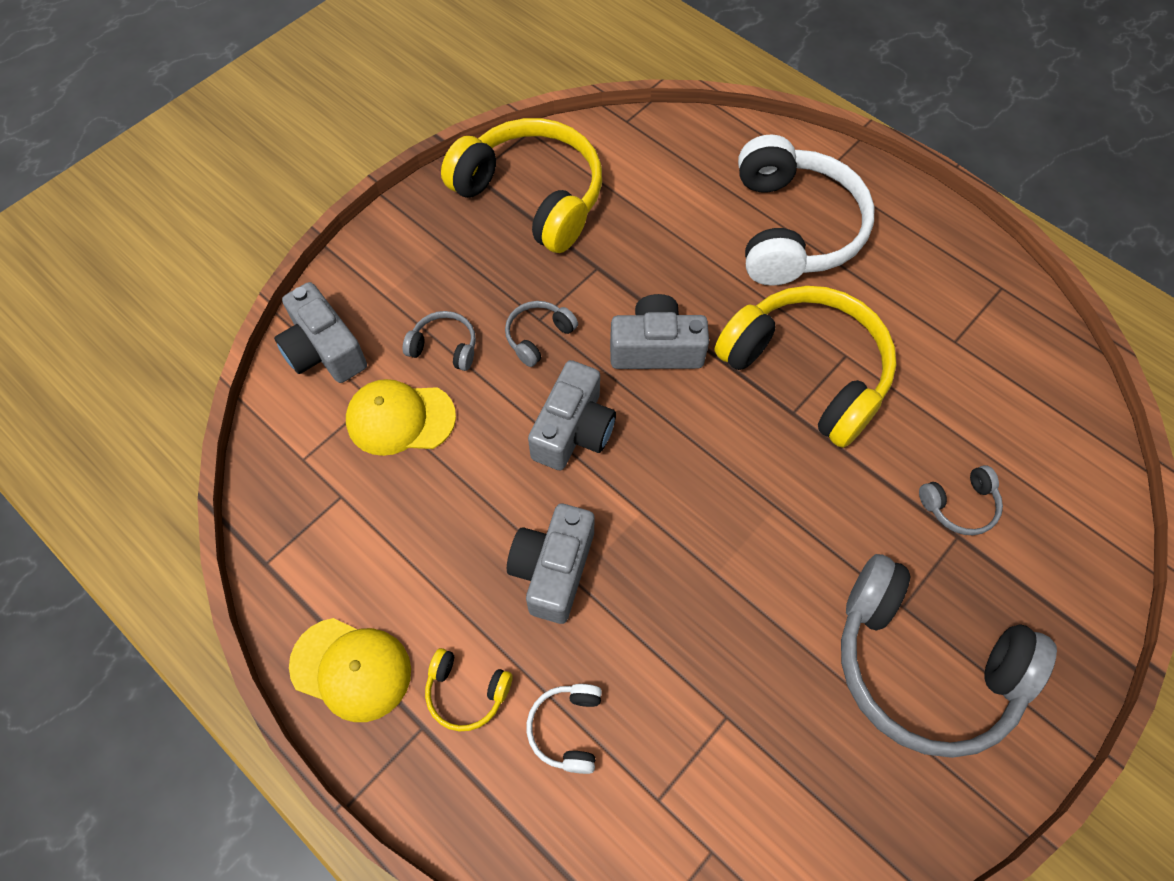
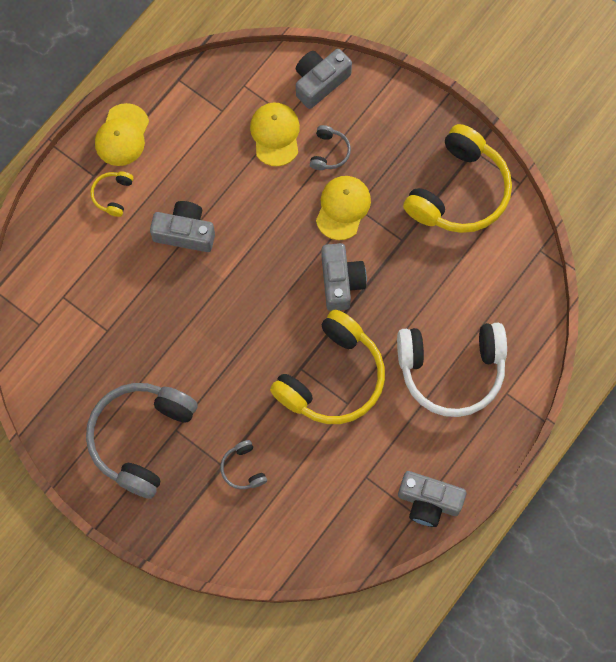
camera: 85 degrees right, 10 degrees up
grey headphones [505,301,578,367] -> yellow cap [316,176,371,240]
white headphones [527,684,602,774] -> none
grey camera [528,360,616,471] -> grey camera moved to [398,471,466,527]

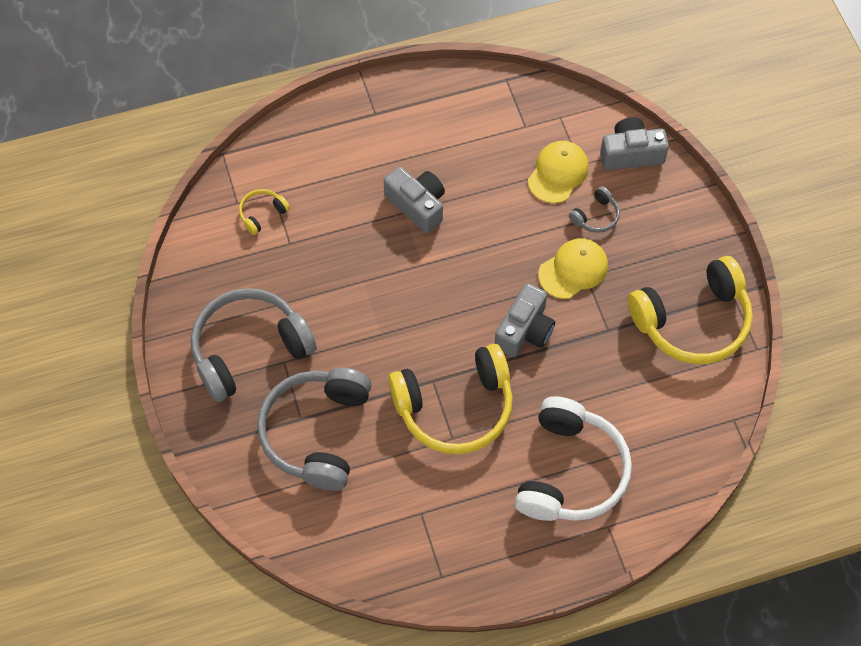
camera: 35 degrees right, 10 degrees down
yellow headphones [91,171,133,217] -> yellow headphones moved to [239,189,290,235]
yellow cap [95,103,149,166] -> none
grey headphones [220,440,267,489] -> grey headphones [257,368,372,491], size x2.34
white headphones [397,323,507,417] -> white headphones turned 105 degrees counterclockwise [515,396,632,521]
grey camera [398,471,466,527] -> none

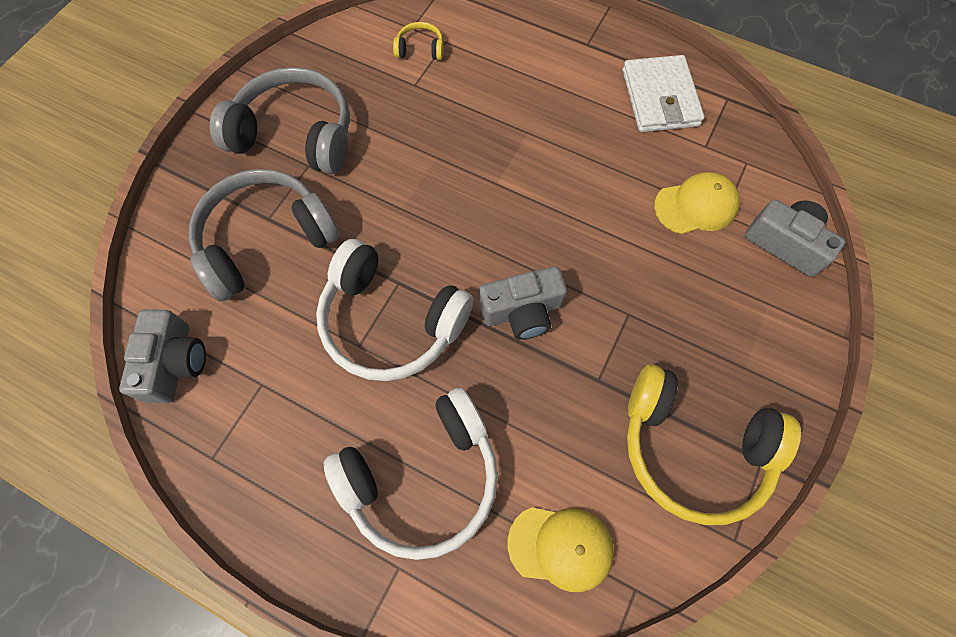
camera: 45 degrees right, 5 degrees up
grey camera [384,167,445,233] -> grey camera moved to [119,309,206,403]
yellow headphones [388,344,513,454] -> white headphones [316,239,473,381]
yellow cap [538,238,608,299] -> yellow cap moved to [508,507,614,592]
grey headphones [569,186,620,233] -> none
none -> white wallet [623,55,704,132]

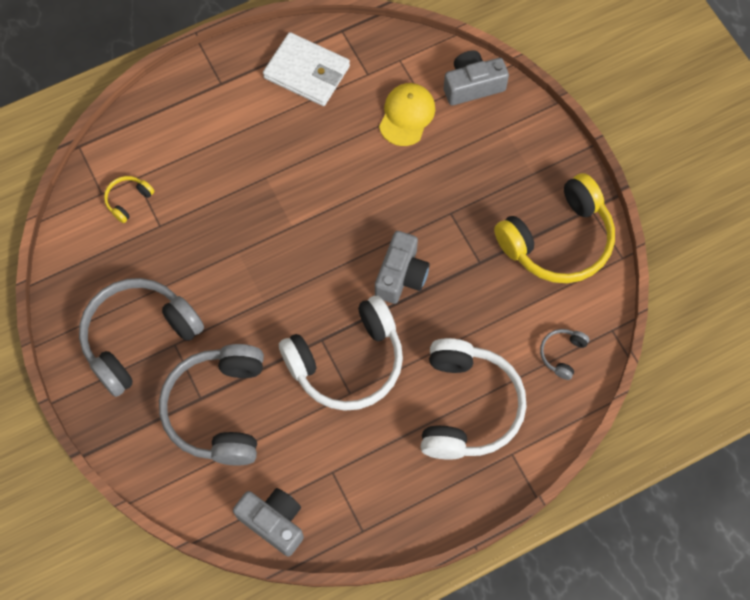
camera: 55 degrees left, 0 degrees up
yellow cap [508,507,614,592] -> grey headphones [540,329,589,380]

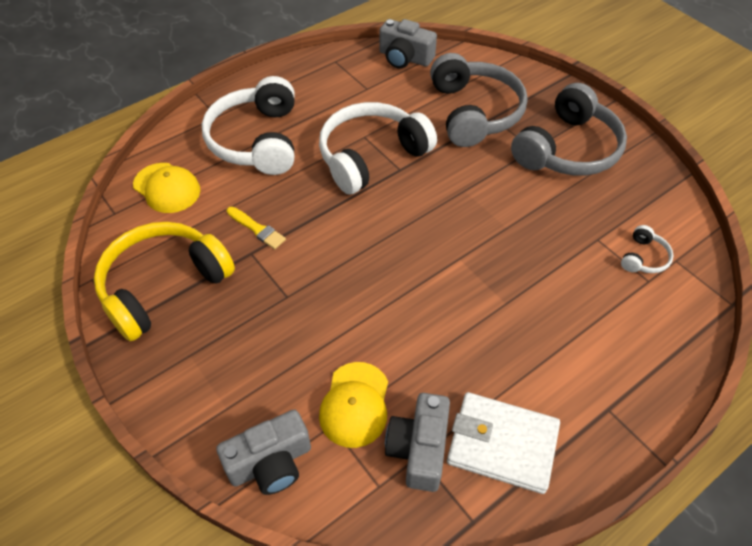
camera: 170 degrees right, 15 degrees down
yellow headphones [104,176,154,223] -> white headphones [621,225,674,273]
grey camera [375,231,430,304] -> grey camera moved to [385,393,450,492]
grey headphones [540,329,589,380] -> yellow cap [133,163,200,213]
none -> yellow brush [227,207,286,249]

